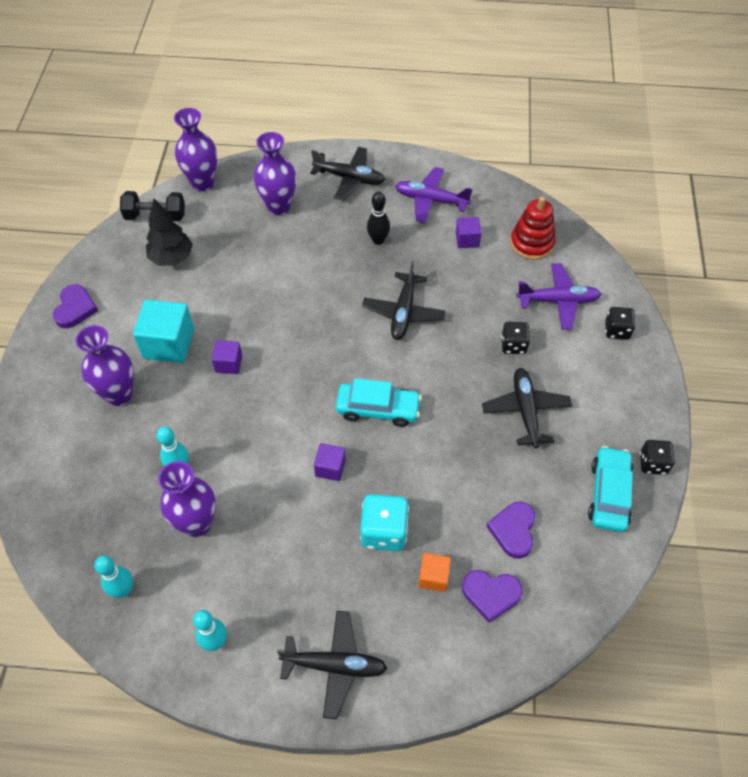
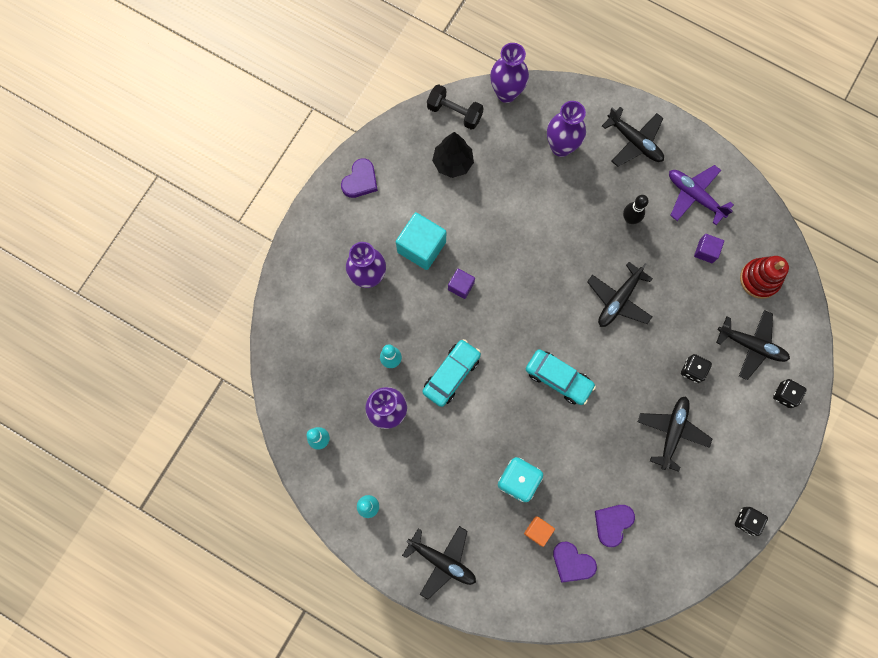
camera: 25 degrees right, 20 degrees up
purple cube [314,443,346,481] -> none
purple plane [516,263,601,330] -> black plane [716,310,790,380]
turquoise car [588,446,634,532] -> turquoise car moved to [423,339,481,407]

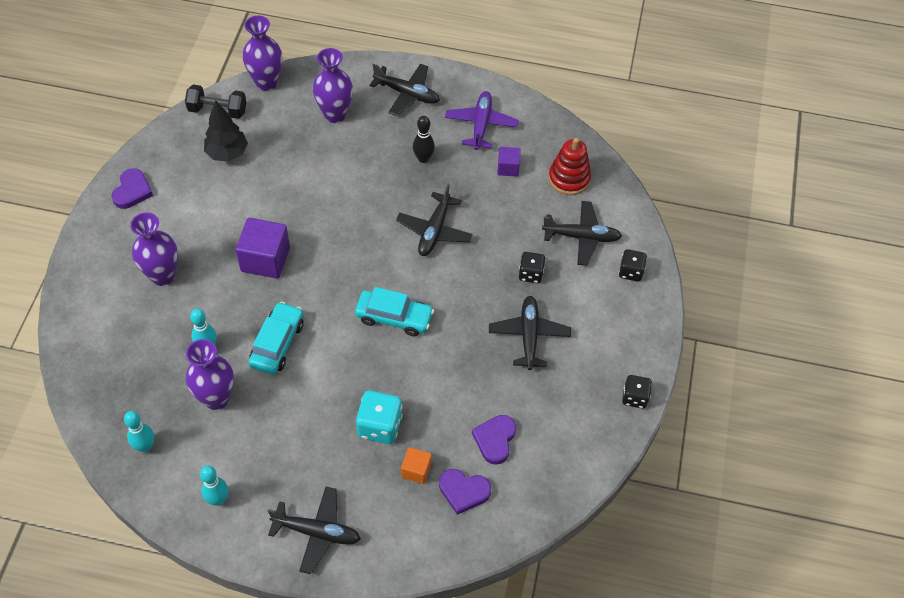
camera: 20 degrees left, 20 degrees down
turquoise cube [396,212,446,270] -> none
purple cube [448,269,475,299] -> purple cube [236,218,290,279], size x1.83
purple plane [669,165,734,225] -> purple plane turned 75 degrees clockwise [445,91,519,150]

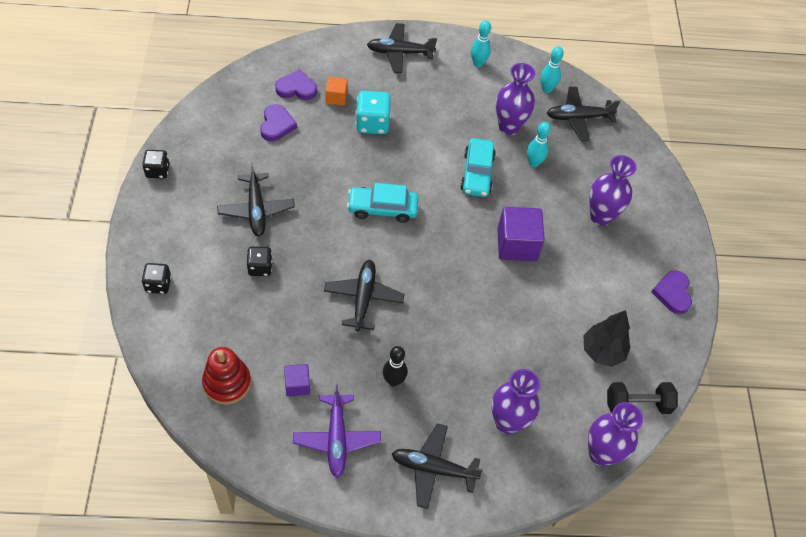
camera: 165 degrees right, 0 degrees up
black plane [542,201,622,266] -> black plane moved to [547,87,621,141]

